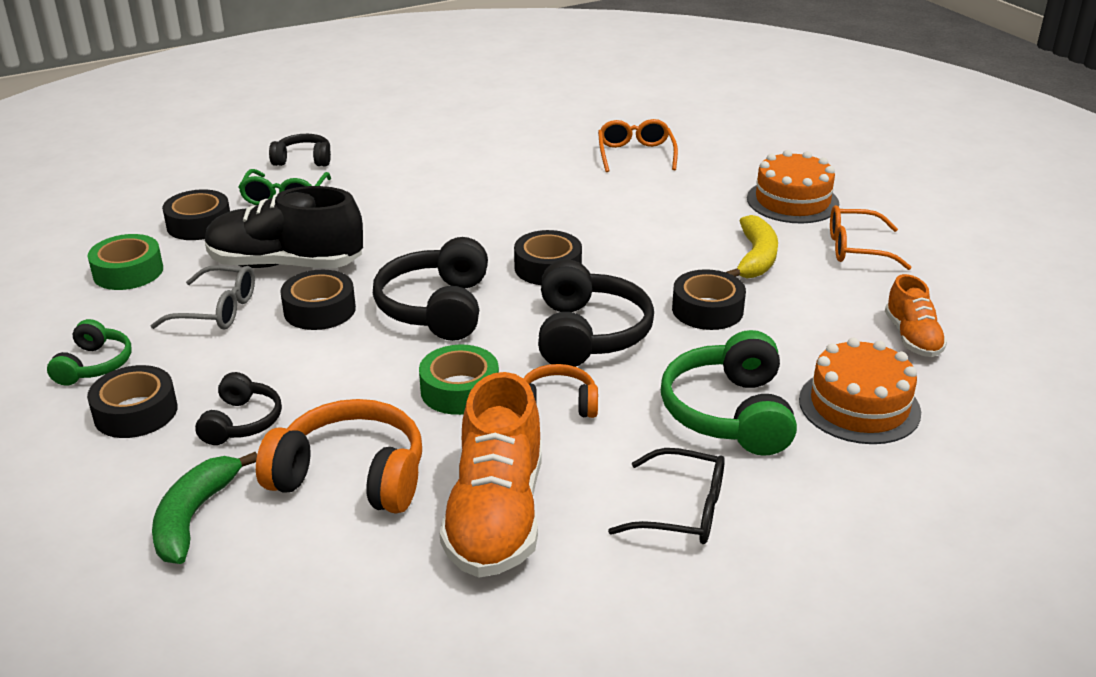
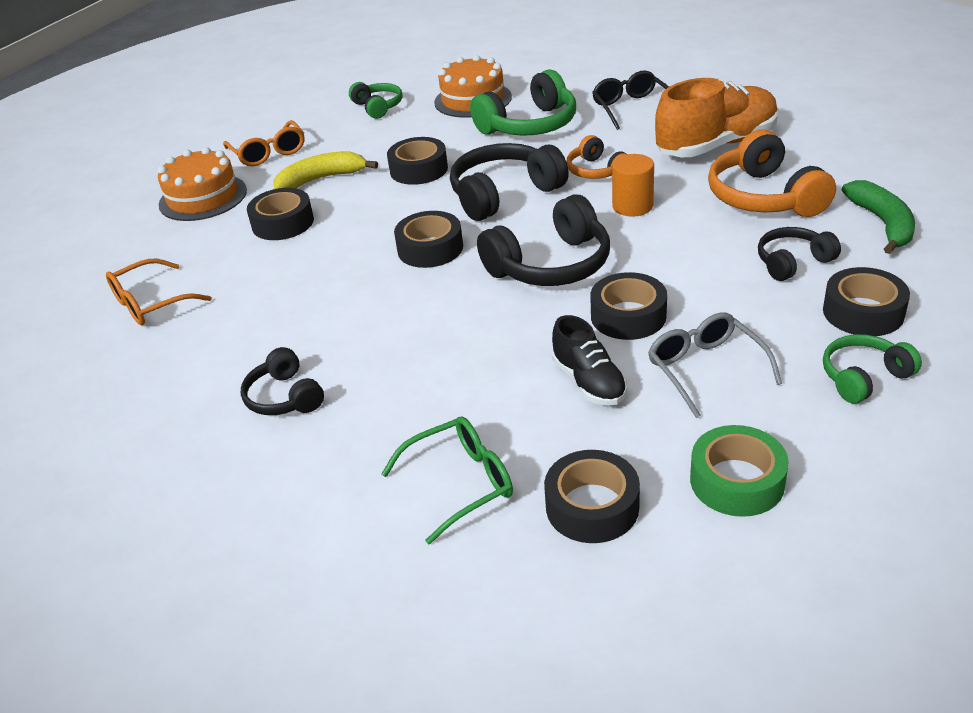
camera: 120 degrees left, 5 degrees up
green banana [152,452,257,564] -> green banana turned 75 degrees counterclockwise [842,180,915,254]
black shoe [205,186,363,268] -> black shoe [552,315,627,406], size x0.55
black headphones [269,134,331,166] -> black headphones moved to [241,347,324,415]
green tape [419,345,499,415] -> orange cylinder [612,154,654,217]
orange shoe [885,274,947,357] -> green headphones [349,82,403,119]
none -> black tape [247,188,314,240]

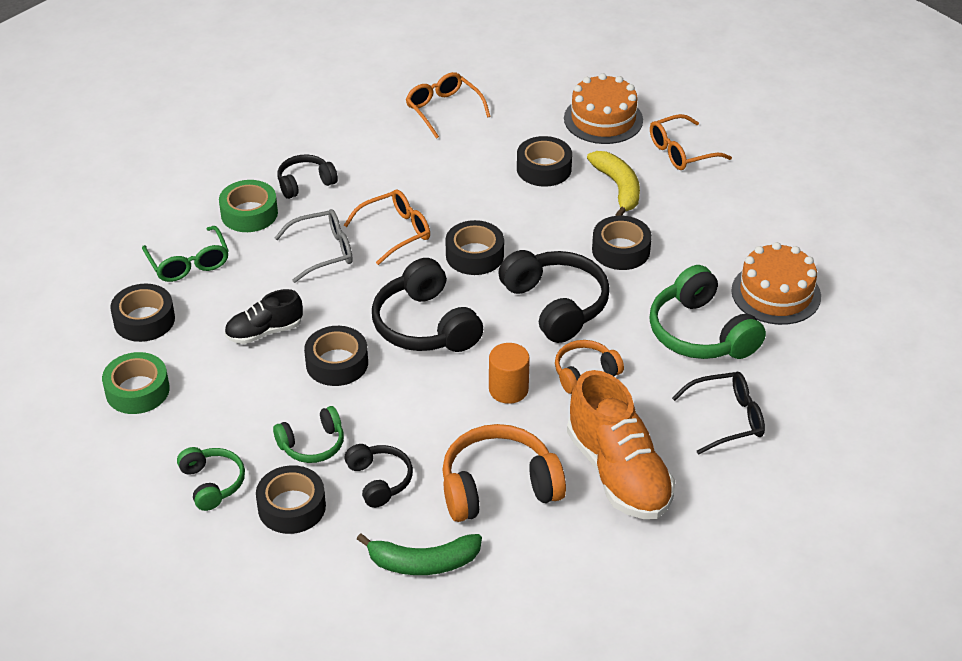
camera: 90 degrees right, 5 degrees up
green headphones [349,82,403,119] -> green headphones moved to [273,406,344,463]
grey glasses [648,312,782,418] -> grey glasses moved to [275,209,353,283]
none -> green tape [219,180,278,232]
none -> orange glasses [344,190,430,265]

